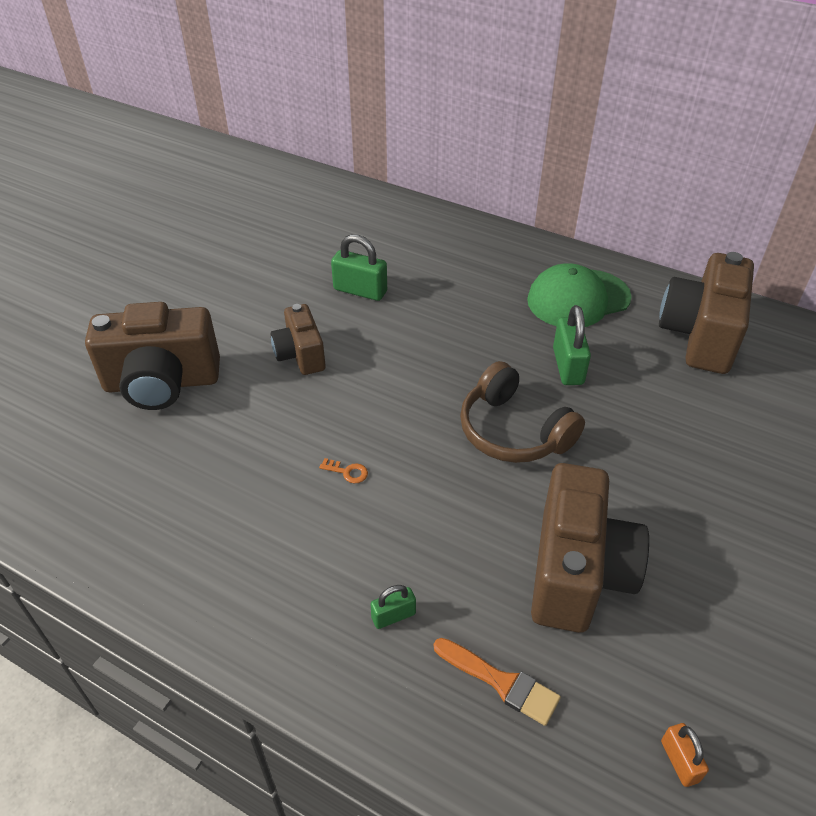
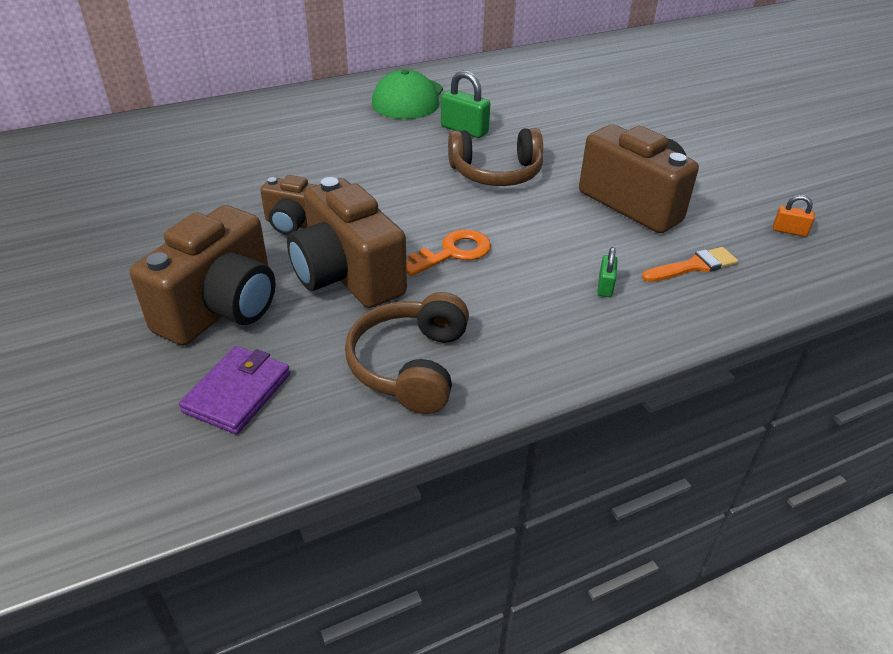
camera: 55 degrees left, 5 degrees down
orange key [319,458,368,483] -> orange key [406,230,491,276], size x2.15
green padlock [331,234,387,301] -> none
brown camera [659,252,754,374] -> brown camera moved to [287,177,407,308]
none -> purple wallet [179,346,290,434]
none -> brown headphones [345,292,469,414]

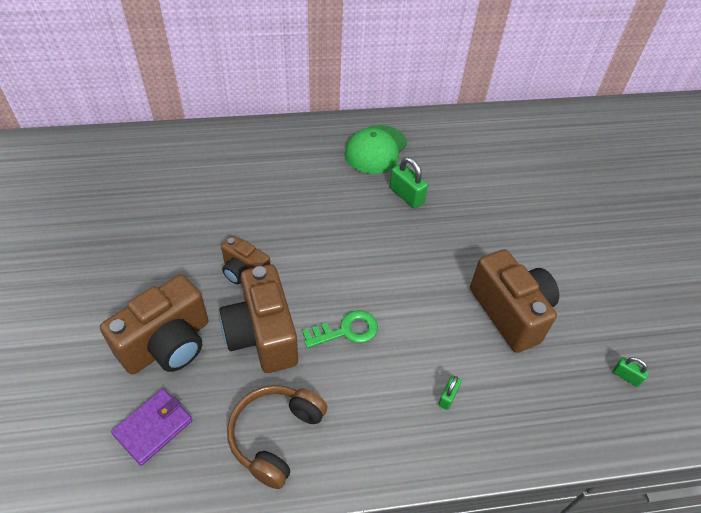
camera: 15 degrees right, 10 degrees up
orange key [406,230,491,276] -> green key [302,310,378,348]
brown headphones [448,128,543,186] -> none
orange brush [642,247,738,282] -> none
orange padlock [773,195,815,237] -> green padlock [613,357,649,387]

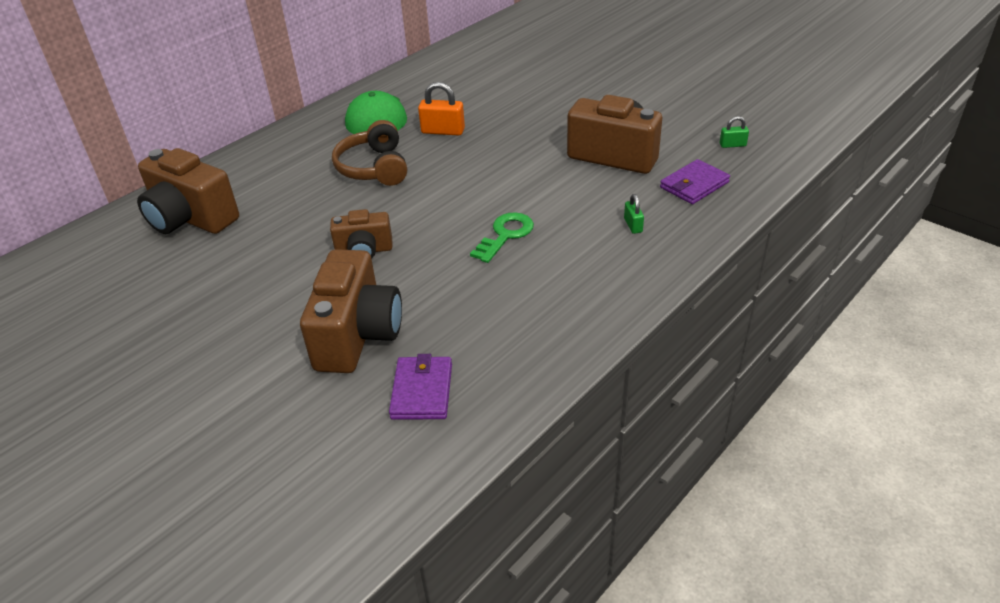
camera: 35 degrees left, 10 degrees down
brown camera [220,264,298,373] -> brown camera moved to [137,148,239,234]
brown headphones [227,385,327,489] -> brown headphones moved to [332,120,407,186]
green padlock [390,157,428,208] -> orange padlock [418,82,465,136]
none -> purple wallet [660,159,730,204]

